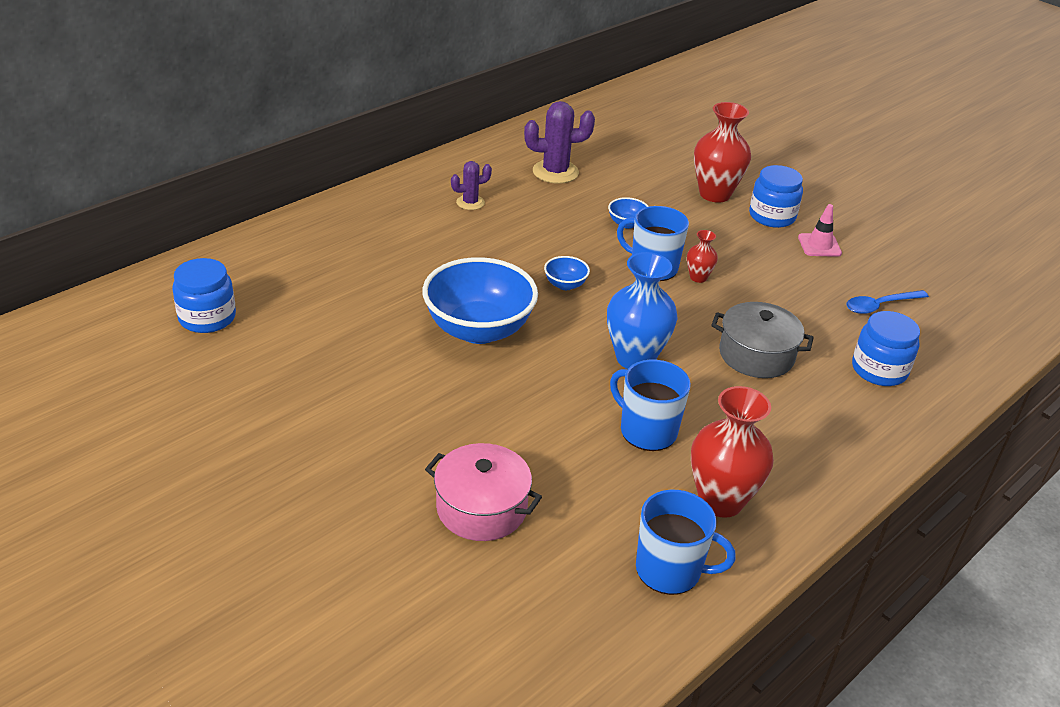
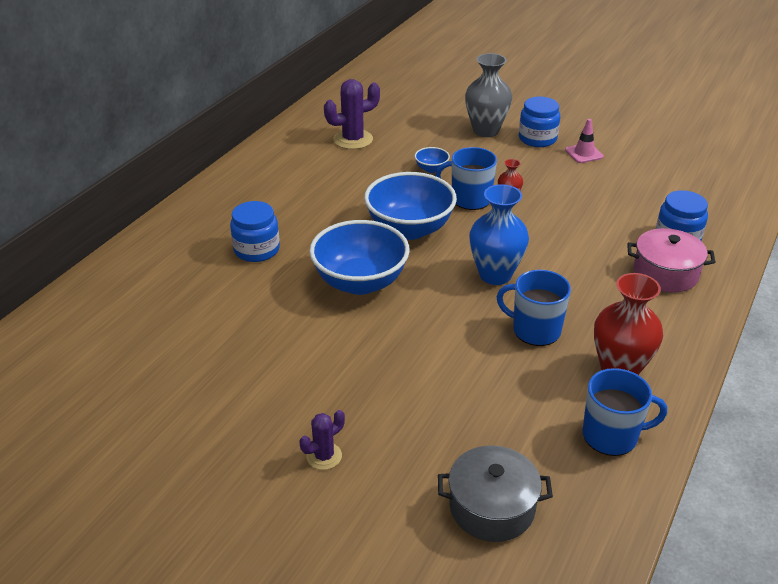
camera: 15 degrees left, 0 degrees up
blue jar [172,258,236,333] -> blue jar moved to [230,201,280,262]
pink pot [425,443,542,541] -> pink pot moved to [627,228,716,293]
purple cactus [451,161,492,210] -> purple cactus moved to [300,410,345,470]
blue bowl [544,256,590,290] -> blue bowl [364,172,457,240], size x2.34
red vase [694,102,751,203] -> grey vase [465,53,512,137]
grey pot [711,302,814,378] -> grey pot moved to [438,445,553,542]
blue spoon [847,290,929,314] -> none

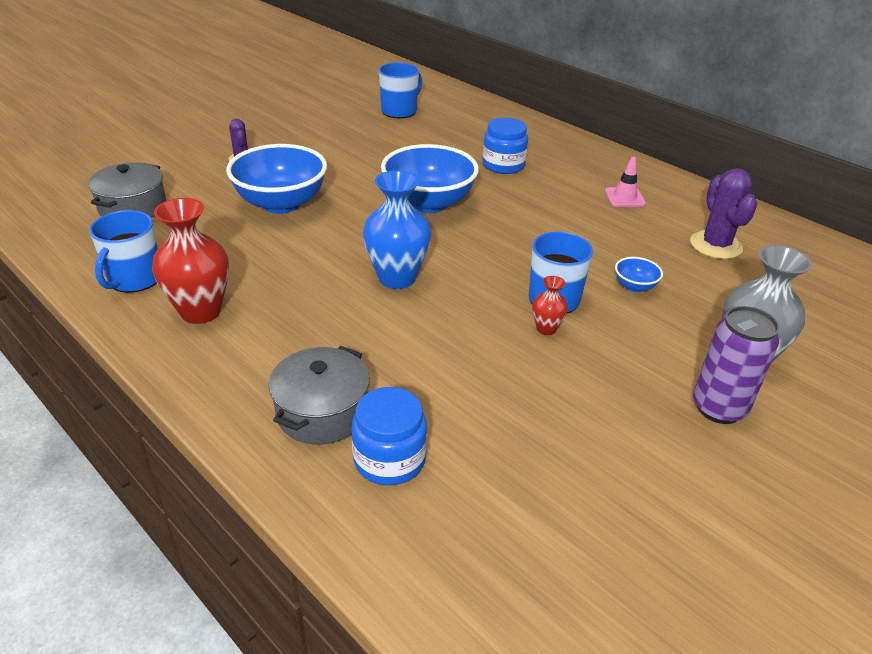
camera: 105 degrees right, 0 degrees up
blue bowl [364,172,457,240] -> blue bowl moved to [226,144,327,214]
blue mug [497,270,571,346] -> blue mug moved to [379,62,422,119]
blue jar [519,97,560,147] -> purple can [693,306,779,424]
pink traffic cone [565,119,604,163] -> pink traffic cone moved to [605,157,646,207]
pink pot [627,228,716,293] -> grey pot [269,346,370,444]

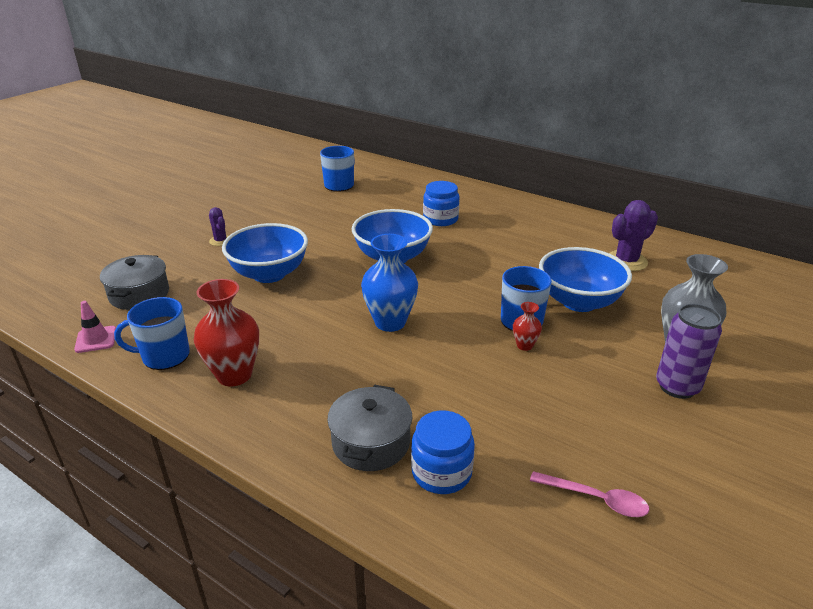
camera: 10 degrees left, 5 degrees down
blue mug [89,210,158,293] -> blue mug turned 75 degrees clockwise [114,297,190,370]
pink traffic cone [605,157,646,207] -> pink traffic cone moved to [74,301,116,353]
blue bowl [615,257,663,292] -> blue bowl [539,247,632,312], size x2.34
purple cactus [690,168,757,259] -> purple cactus turned 75 degrees clockwise [609,200,658,271]
none -> pink spoon [530,471,650,517]

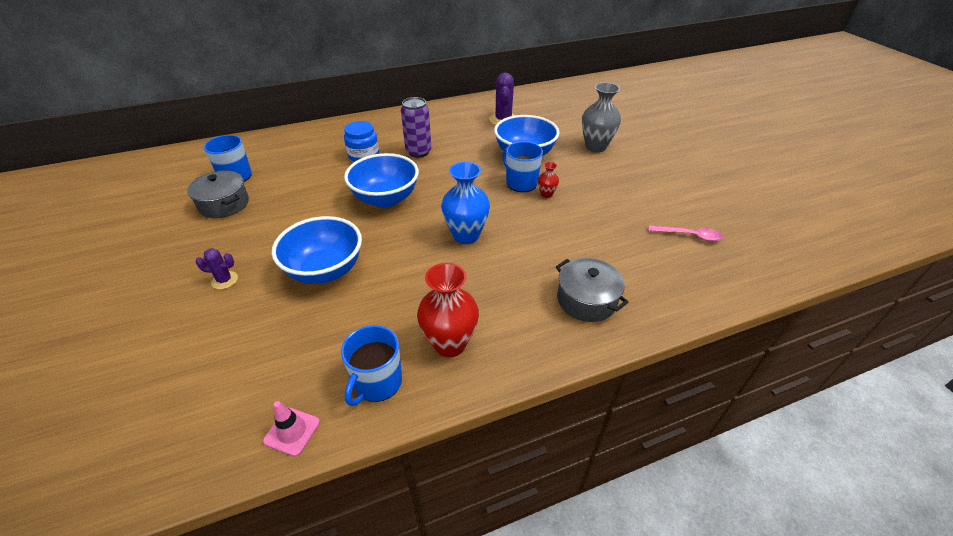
camera: 55 degrees left, 10 degrees up
grey pot [100,255,169,310] -> grey pot moved to [187,170,249,218]
blue jar [411,411,475,494] -> none
pink spoon [530,471,650,517] -> pink spoon turned 45 degrees clockwise [648,225,723,242]
purple can [656,304,722,399] -> purple can moved to [401,97,431,158]

